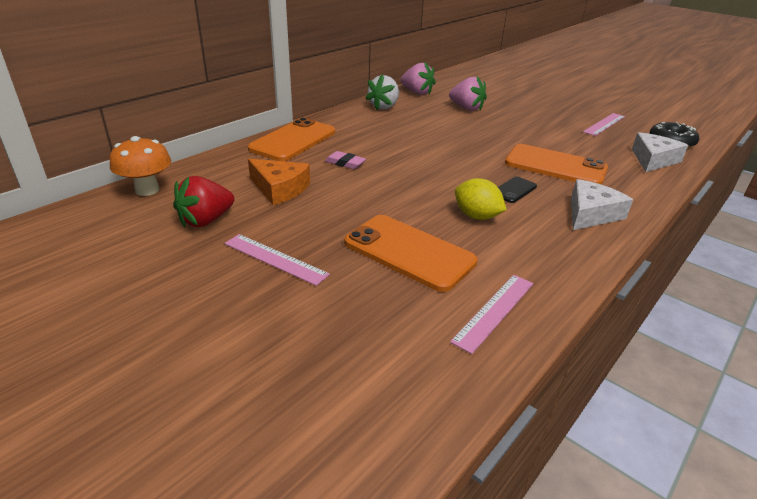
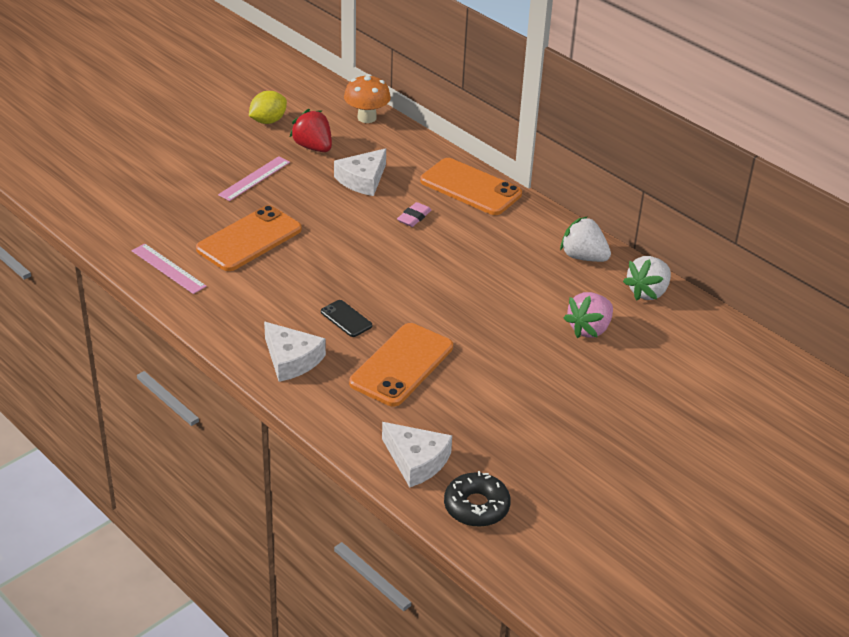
camera: 95 degrees right, 5 degrees up
orange cheese [248,159,310,205] -> white cheese [334,148,386,196]
pink strawberry [401,62,436,95] -> white strawberry [623,256,671,301]
yellow lemon [455,178,507,220] -> yellow lemon moved to [249,91,287,124]
pink ruler [583,113,625,136] -> none

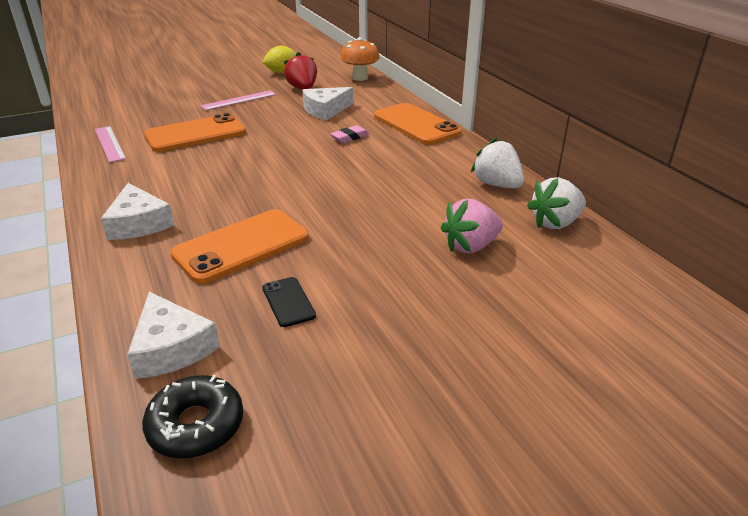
camera: 20 degrees right, 5 degrees down
black phone [321,300,372,337] -> black phone moved to [262,277,316,327]

